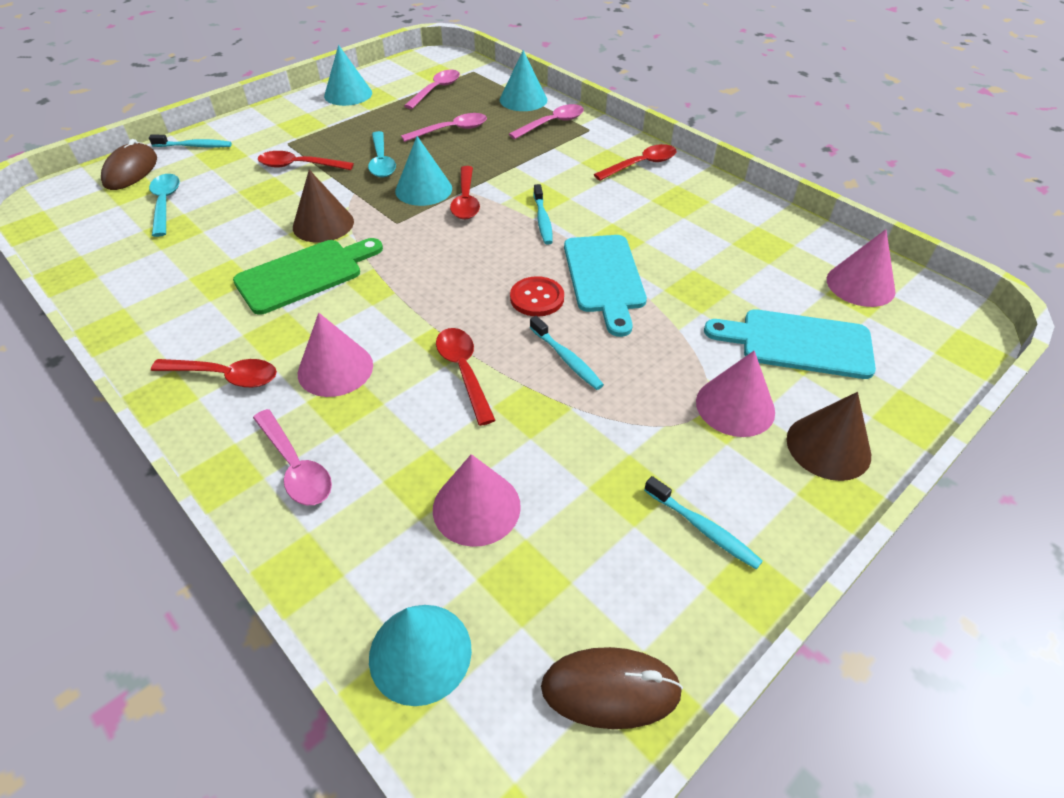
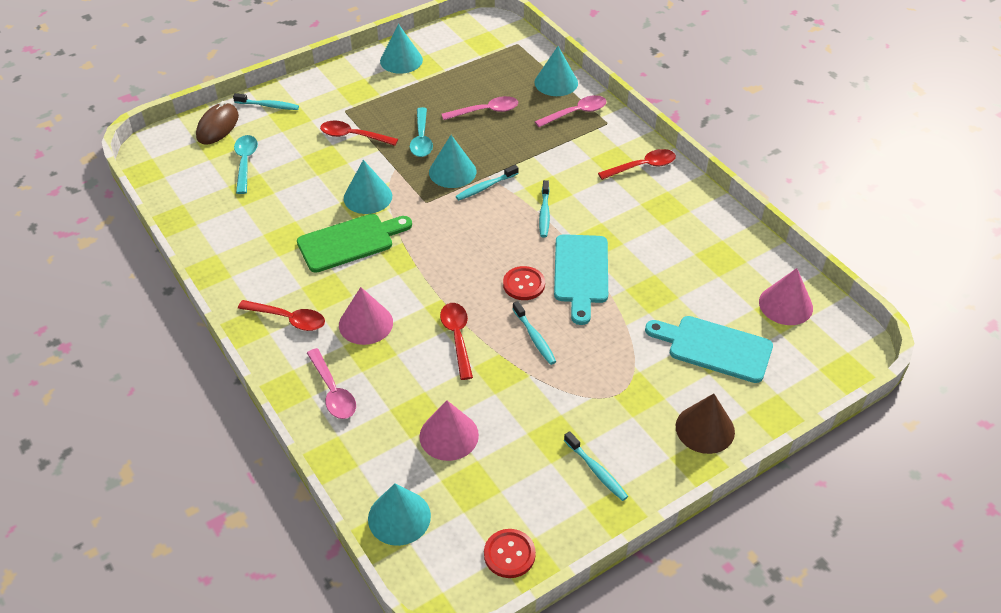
camera: 10 degrees right, 0 degrees up
brown cone [293,170,354,243] -> turquoise cone [344,160,392,214]
pink spoon [404,70,460,109] -> none
red spoon [450,166,480,220] -> turquoise toothbrush [456,165,518,200]
brown mouse [541,647,683,729] -> red button [484,529,536,578]
pink cone [696,351,775,437] -> none

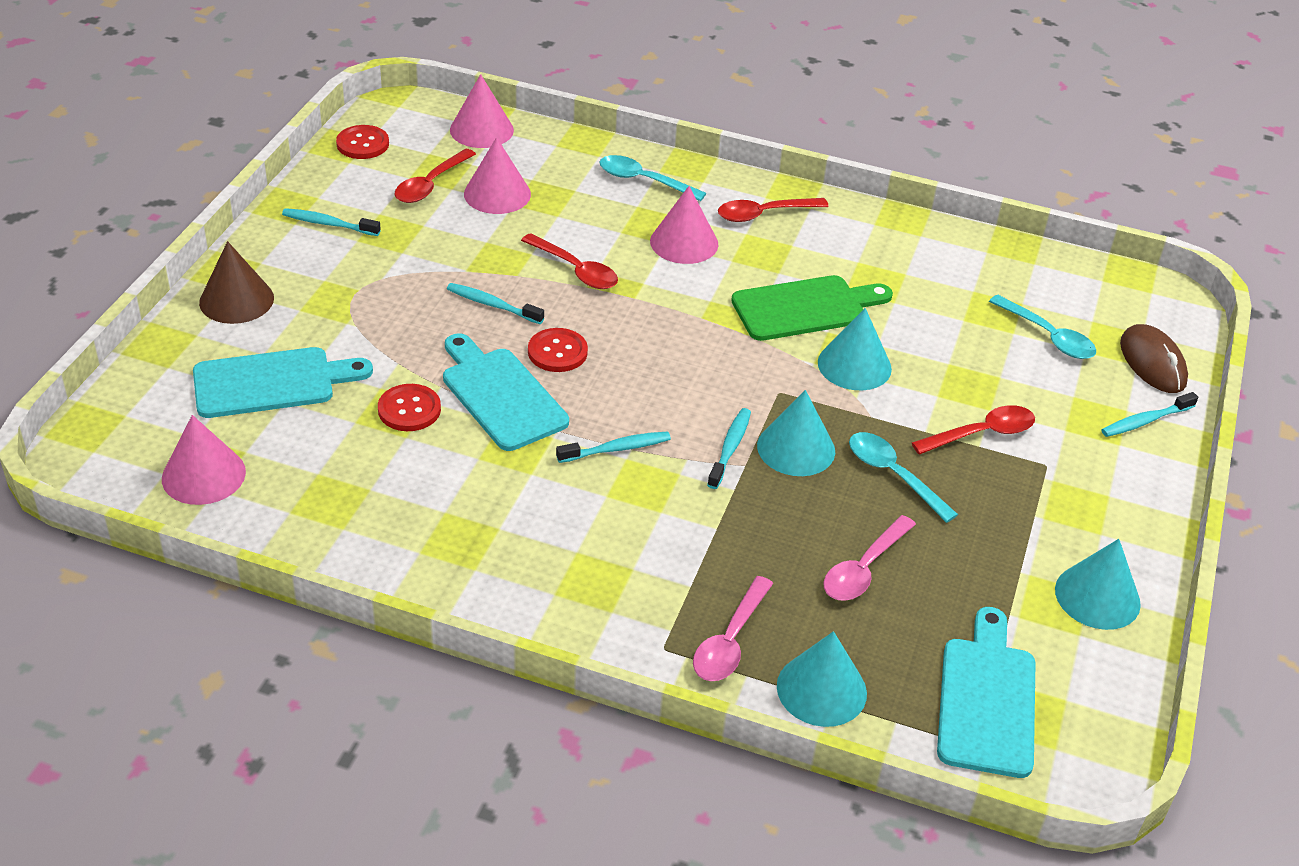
camera: 140 degrees right, 5 degrees down
green cutting board [297,214,412,273] -> green cutting board turned 135 degrees counterclockwise [731,275,893,341]
pink spoon [307,348,356,419] -> turquoise spoon [599,155,706,201]
turquoise cone [368,483,431,546] -> pink cone [450,74,514,148]
turquoise toothbrush [539,180,550,237] -> turquoise toothbrush turned 105 degrees clockwise [556,431,671,463]
red spoon [598,149,676,180] -> red spoon moved to [395,149,476,203]
none -> red button [378,384,441,431]
none -> turquoise cutting board [937,607,1036,778]

